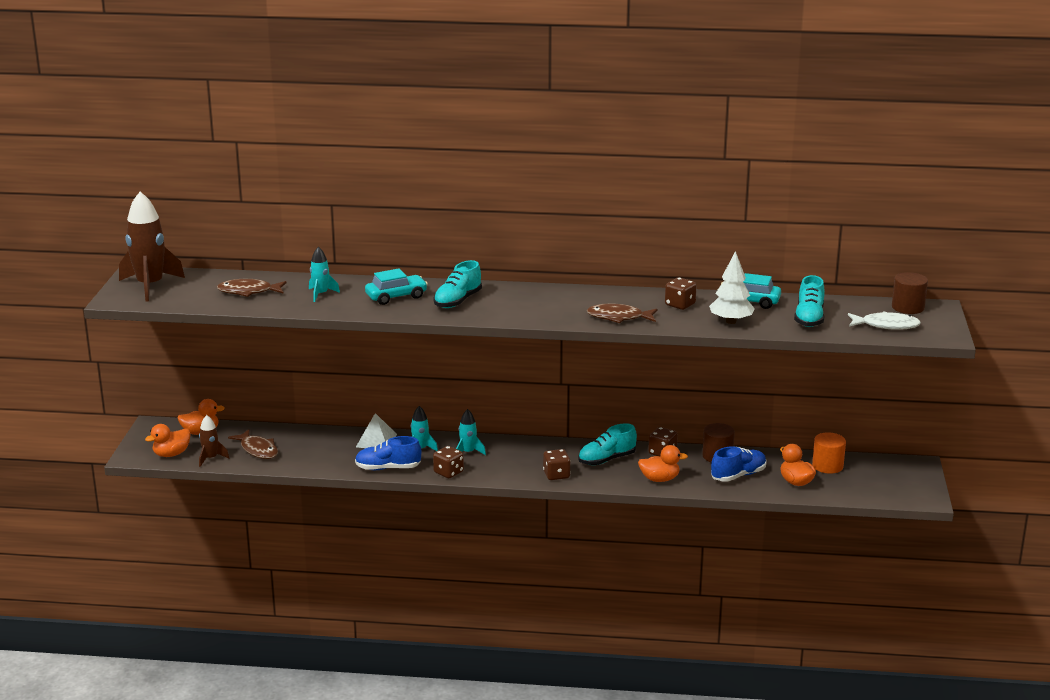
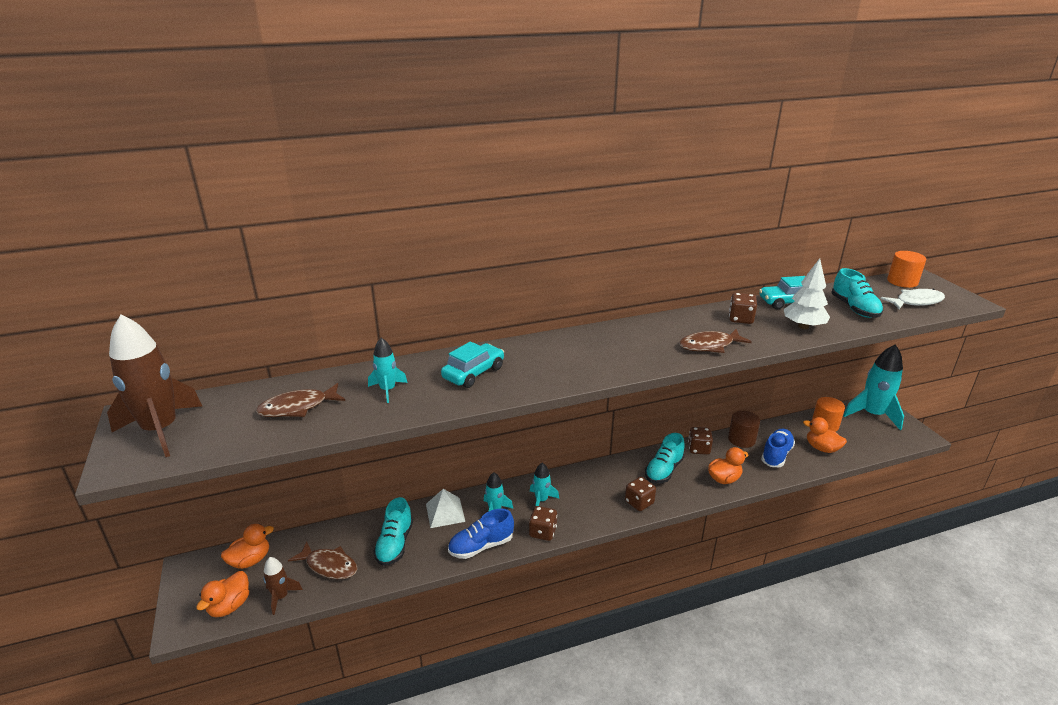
camera: 25 degrees left, 5 degrees up
turquoise shoe [434,260,482,308] -> turquoise shoe moved to [374,497,413,566]
brown cylinder [892,272,928,314] -> orange cylinder [887,251,926,288]
none -> turquoise rocket [843,344,904,431]

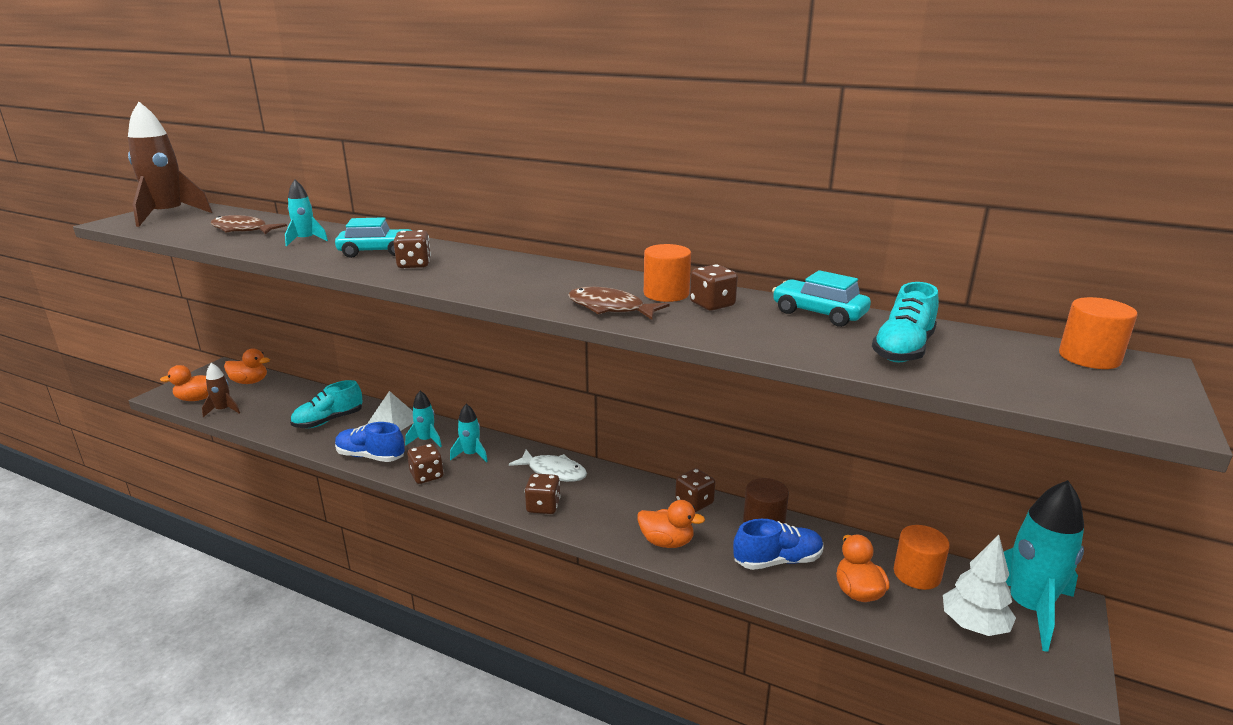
camera: 45 degrees right, 5 degrees down
brown fish [288,541,357,579] -> none
turquoise shoe [645,433,685,483] -> none
white tree [784,258,830,329] -> white tree moved to [943,535,1016,636]
white fish [880,289,945,309] -> white fish moved to [509,450,587,482]
none -> brown dice [393,230,431,268]
none -> orange cylinder [644,244,691,302]

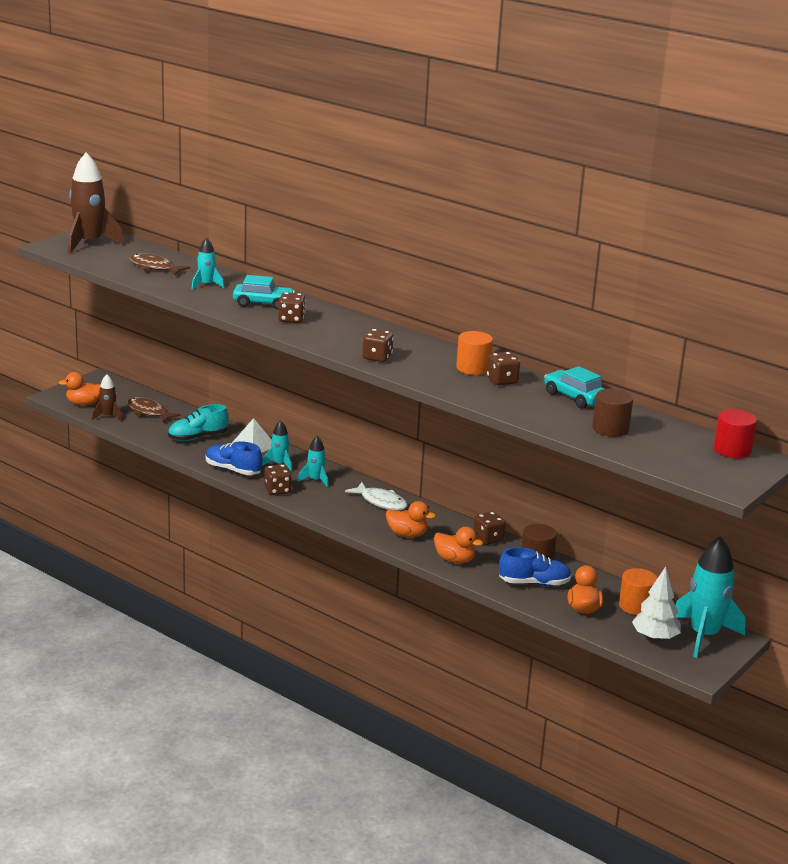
camera: 10 degrees right, 0 degrees up
orange duck [224,348,270,384] -> orange duck moved to [386,501,436,538]
brown dice [525,473,560,514] -> brown dice moved to [362,329,394,362]
brown fish [568,287,669,320] -> brown fish moved to [127,397,181,423]
turquoise shoe [872,282,939,362] -> brown cylinder [592,389,633,437]
orange cylinder [1059,297,1138,369] -> red cylinder [714,409,757,458]

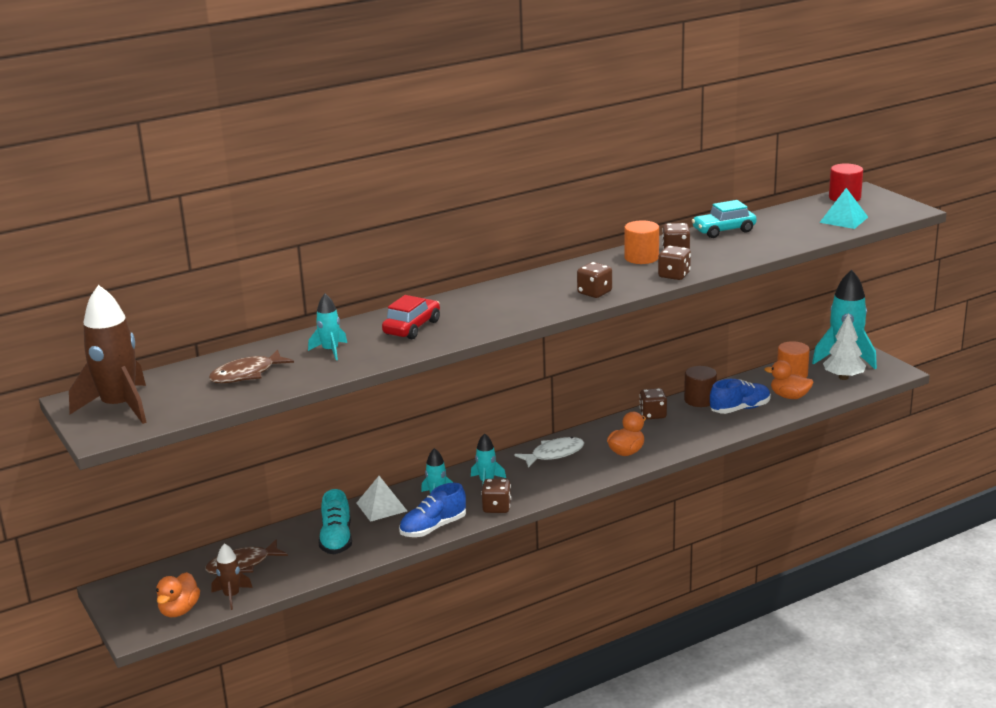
camera: 65 degrees left, 0 degrees up
turquoise car [233,275,295,310] -> red car [382,295,440,339]
brown dice [278,292,306,323] -> brown dice moved to [658,246,691,280]
orange duck [434,527,483,563] -> none
blue shoe [499,547,572,586] -> blue shoe turned 45 degrees clockwise [710,379,771,414]
brown cylinder [592,389,633,437] -> none
none -> turquoise pyramid [819,188,868,229]

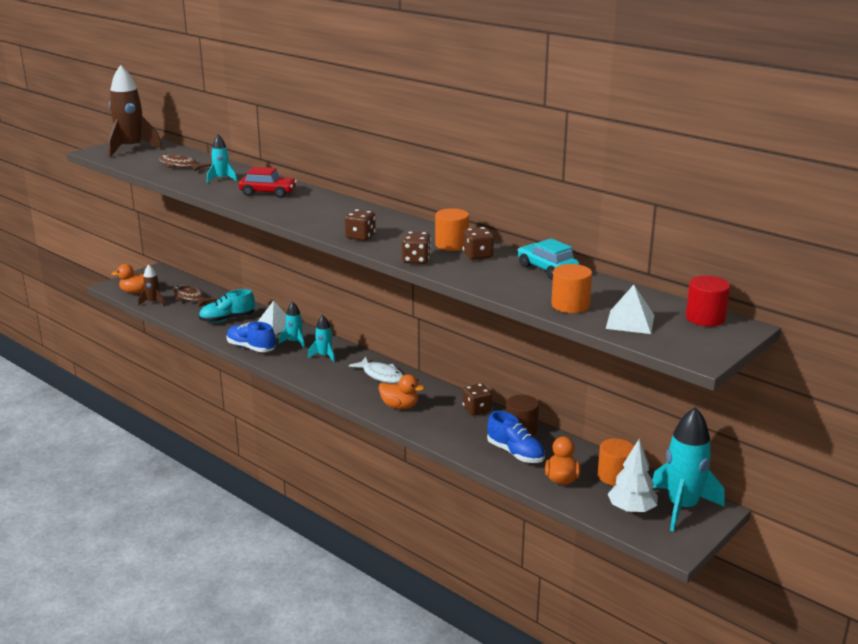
camera: 70 degrees right, 0 degrees up
brown dice [481,479,511,513] -> none
turquoise pyramid [819,188,868,229] -> white pyramid [606,285,654,334]
none -> orange cylinder [551,264,592,313]

